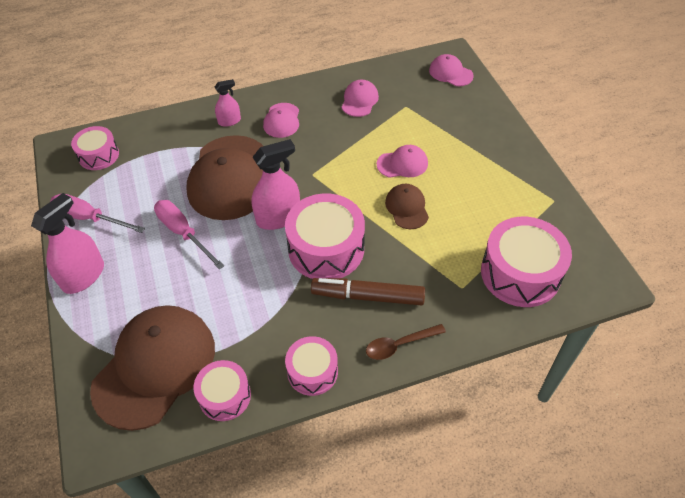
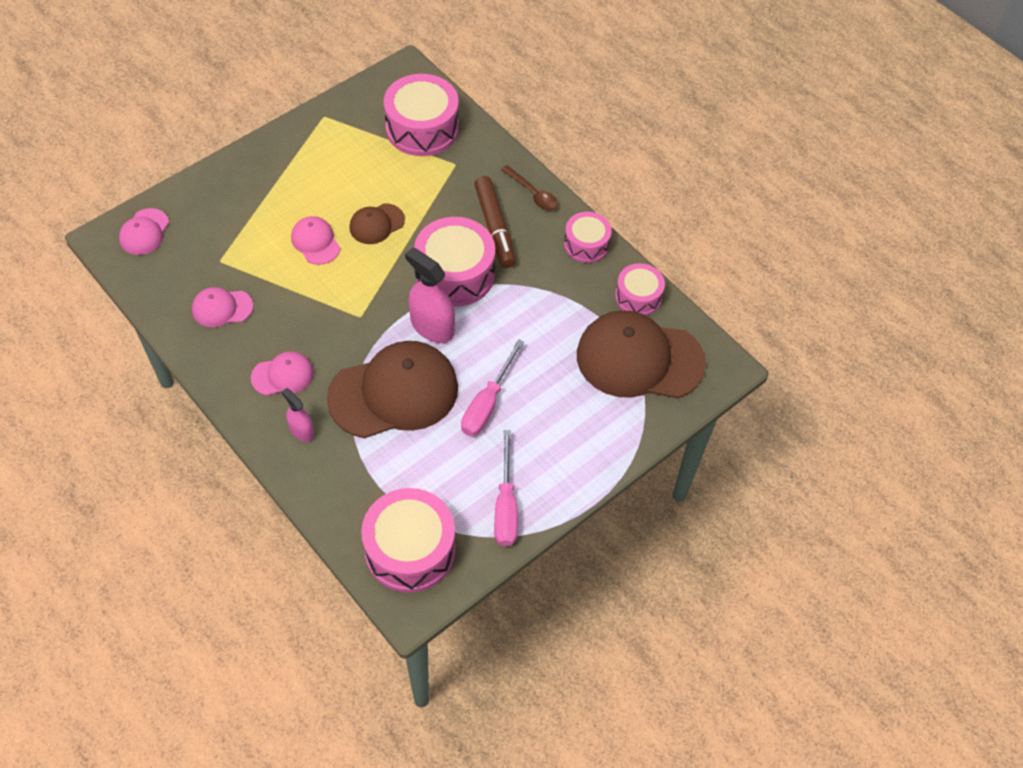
camera: 115 degrees left, 5 degrees up
pink spray bottle [31,193,104,294] -> none
pink drum [71,126,119,170] -> pink drum [361,488,455,593], size x1.71

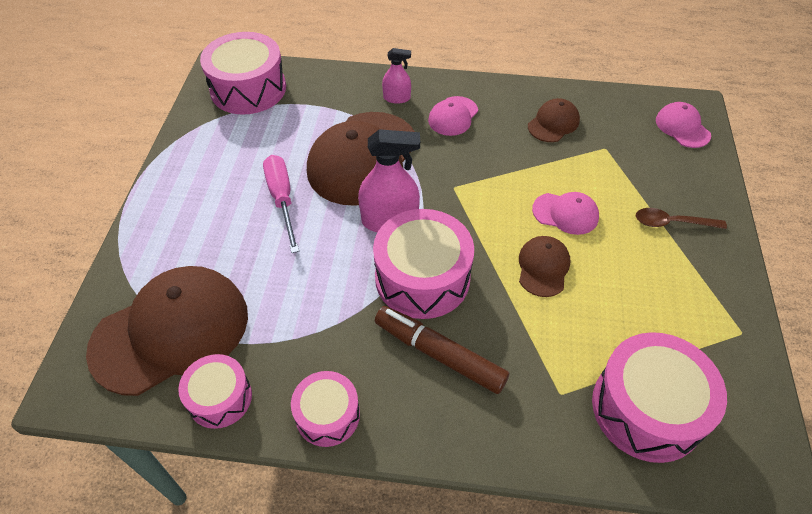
camera: 140 degrees right, 5 degrees down
pink cap [192,287,253,327] -> brown cap [528,98,580,142]
pink screwdriver [494,430,518,546] -> none
brown spoon [501,165,558,211] -> brown spoon moved to [636,208,727,229]

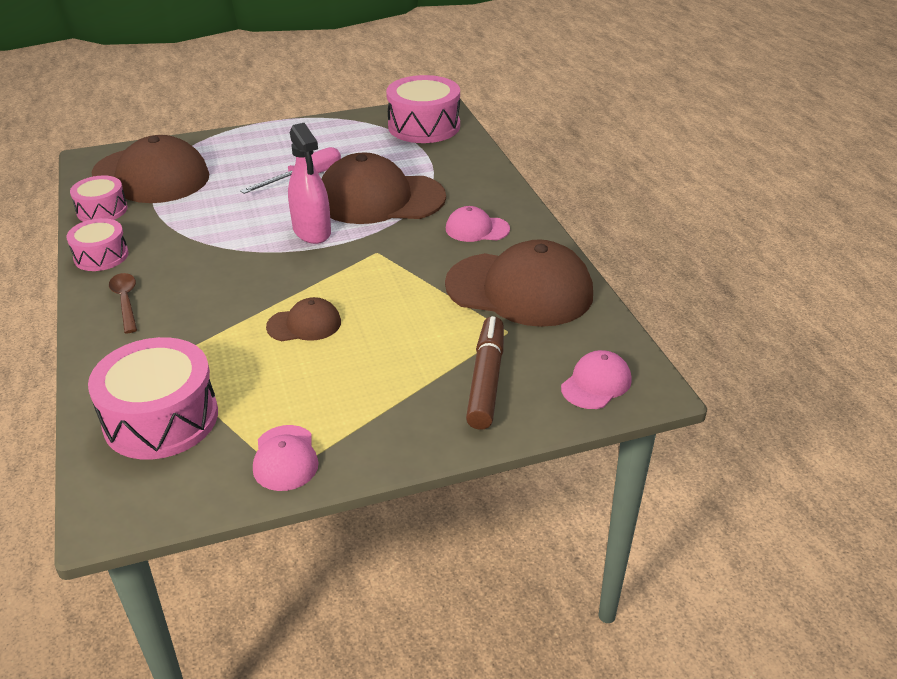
camera: 65 degrees right, 15 degrees down
pink drum [373,209,474,319] -> none
brown marker [375,306,509,394] -> brown marker moved to [466,316,504,430]
pink spray bottle [382,48,411,104] -> none
brown cap [528,98,580,142] -> brown cap [445,239,593,327], size x2.10
pink cap [532,192,599,235] -> pink cap moved to [253,425,319,491]
brown spoon [636,208,727,229] -> brown spoon moved to [109,273,137,333]

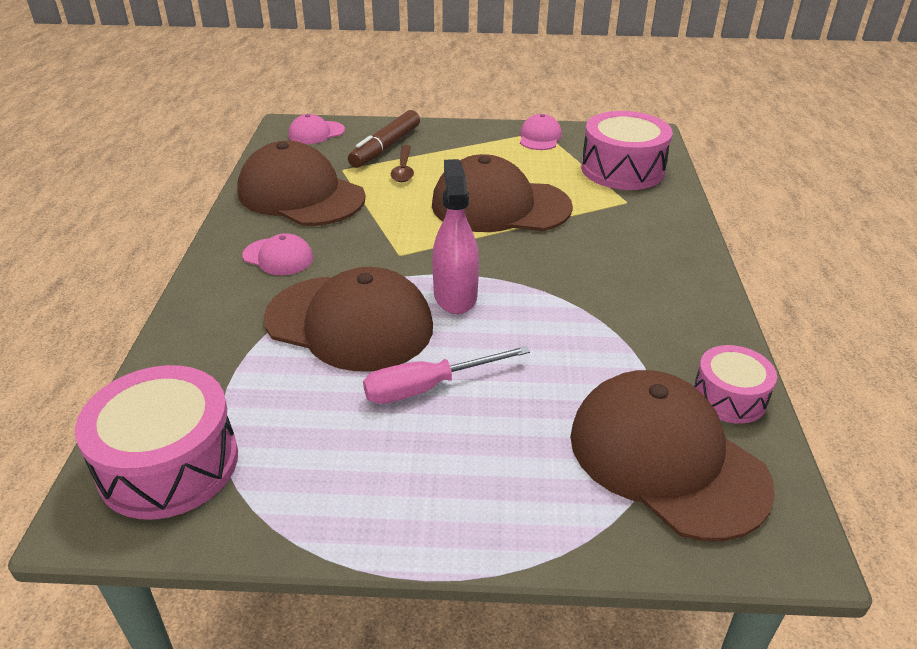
camera: 160 degrees left, 0 degrees up
pink drum [66,218,129,271] -> none
brown spoon [109,273,137,333] -> brown spoon moved to [391,145,414,182]
brown cap [266,297,341,341] -> brown cap [432,154,573,232], size x2.10

